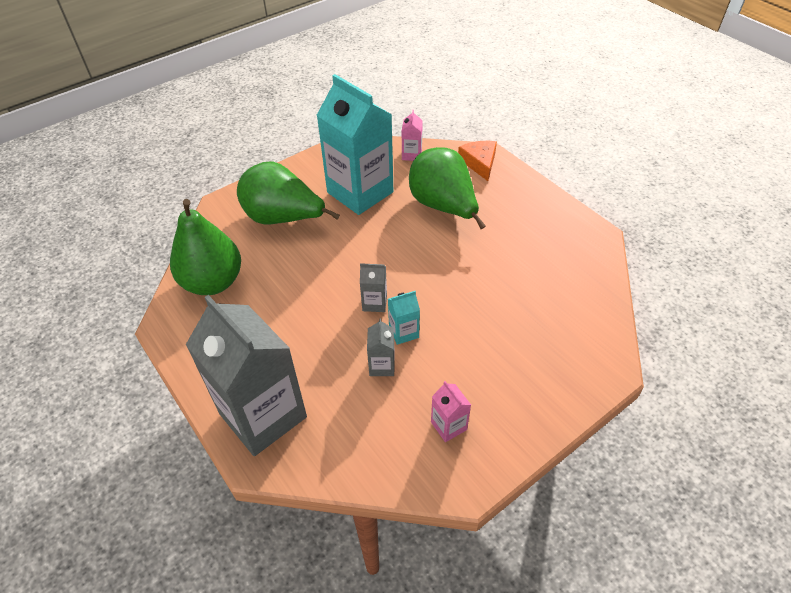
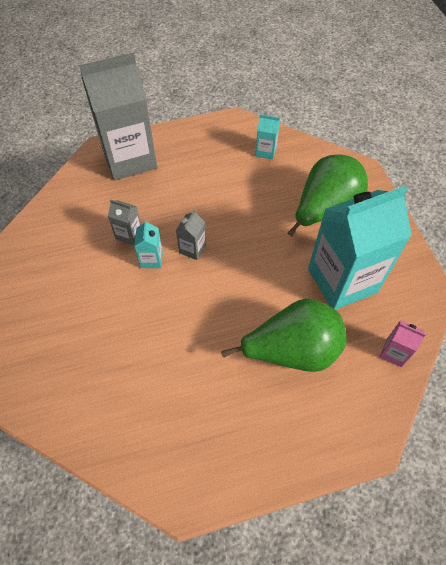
camera: 110 degrees right, 10 degrees up
green pear [170,199,241,295] -> turquoise carton [255,114,280,160]
pink carton [431,381,471,442] -> none
orange cheese [458,141,497,181] -> none

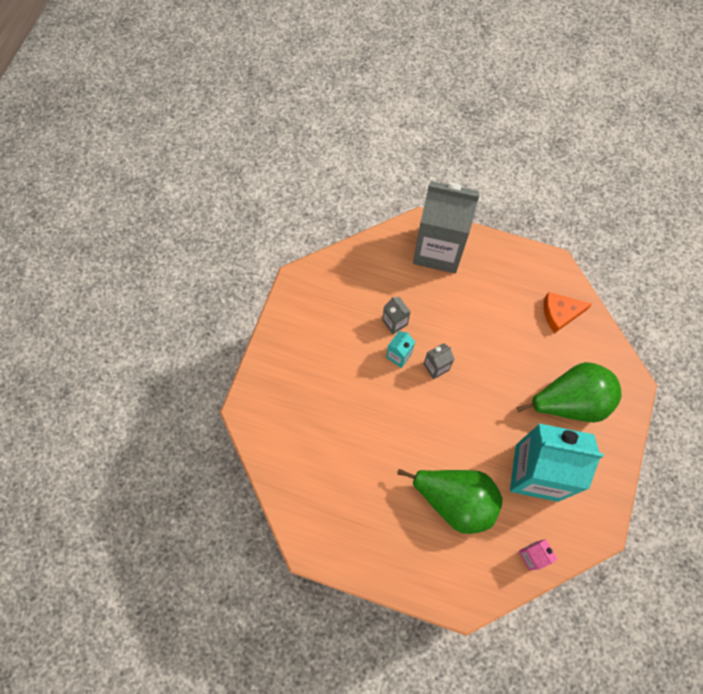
camera: 35 degrees right, 10 degrees up
turquoise carton [255,114,280,160] -> orange cheese [544,292,592,334]

